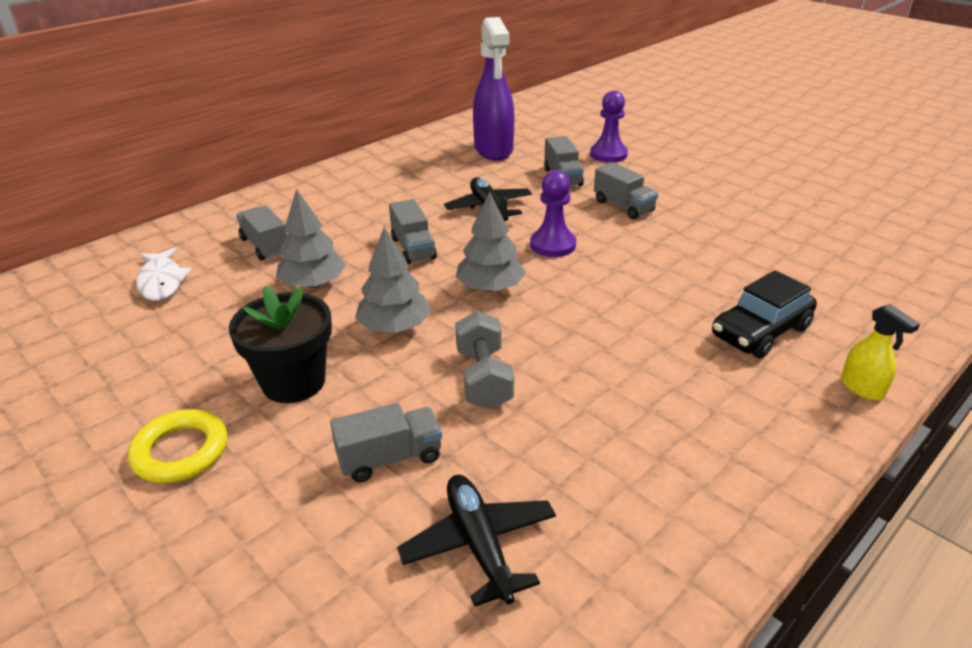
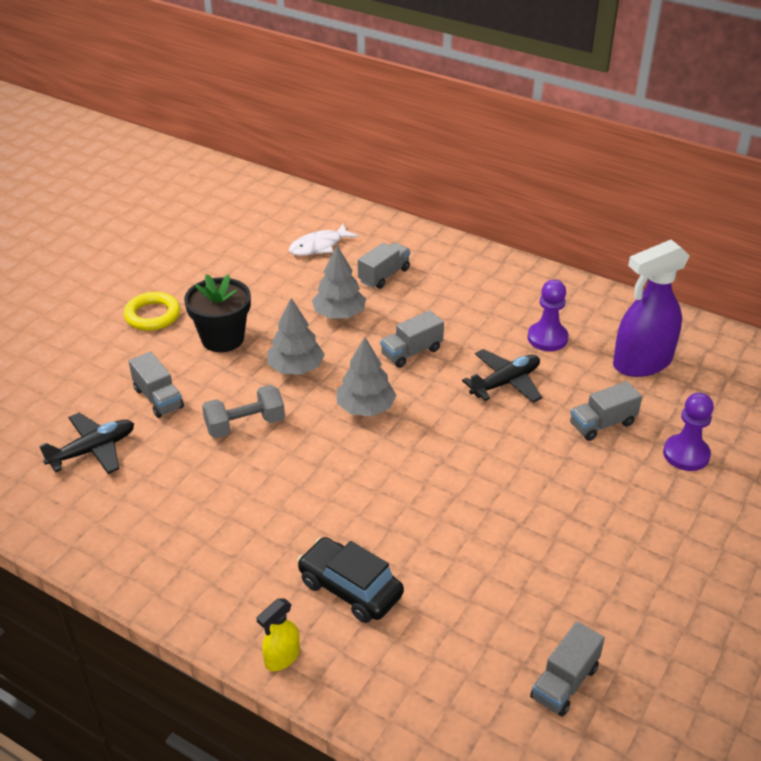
camera: 75 degrees right, 5 degrees up
purple pawn [530,170,576,257] -> purple pawn moved to [527,280,569,351]
grey truck [594,162,658,219] -> grey truck moved to [530,622,605,717]

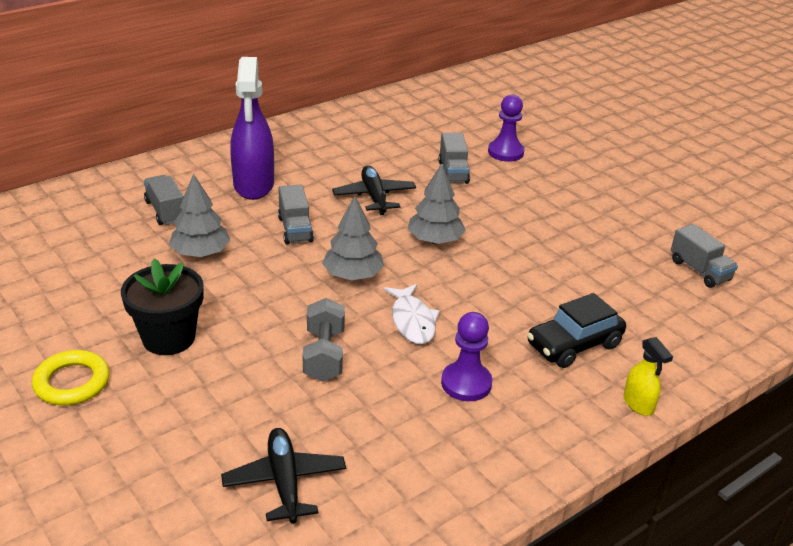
camera: 70 degrees left, 5 degrees down
grey truck [129,351,184,418] -> none
grey tree [267,298,325,375] -> grey tree moved to [408,163,466,244]
white fish [289,224,358,256] -> white fish moved to [384,284,440,344]
purple pawn [527,280,569,351] -> purple pawn moved to [441,312,492,401]
purple spray bottle [613,240,690,377] -> purple spray bottle moved to [230,57,274,200]

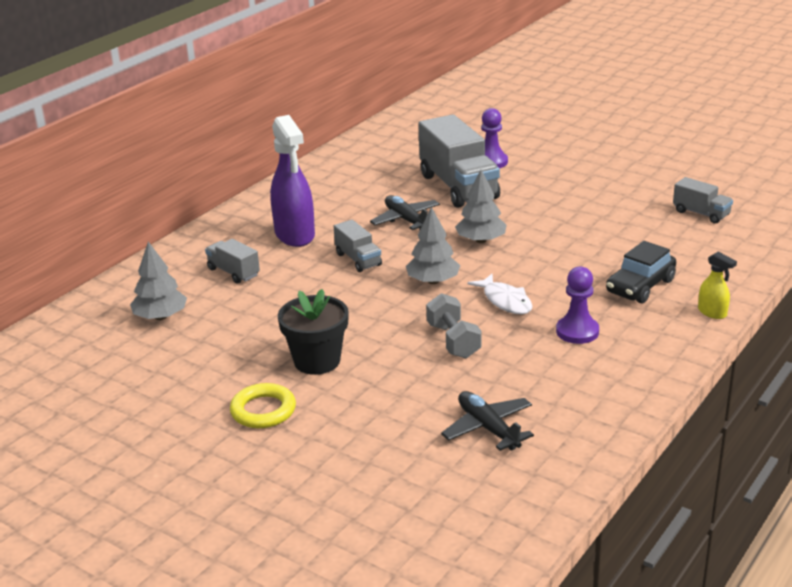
camera: 15 degrees left, 5 degrees down
grey tree [169,174,231,257] -> grey tree moved to [130,242,187,320]
grey truck [438,133,470,184] -> grey truck [418,114,500,208], size x2.02

